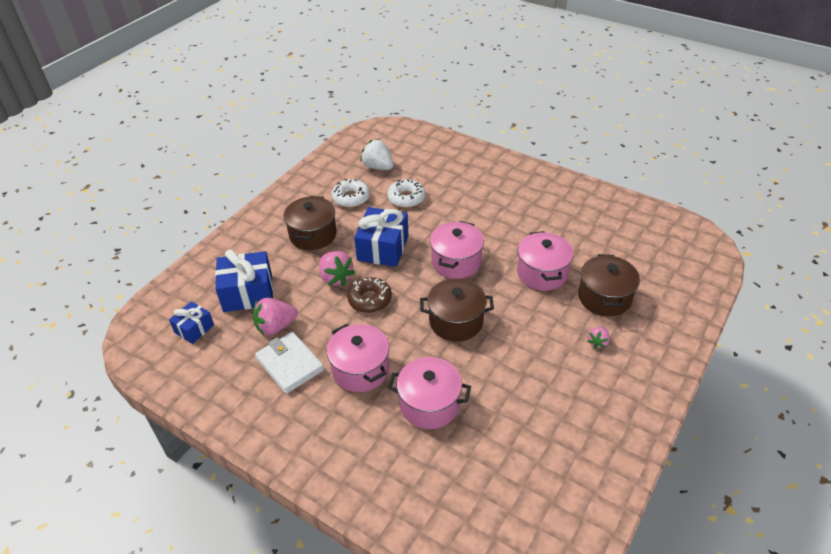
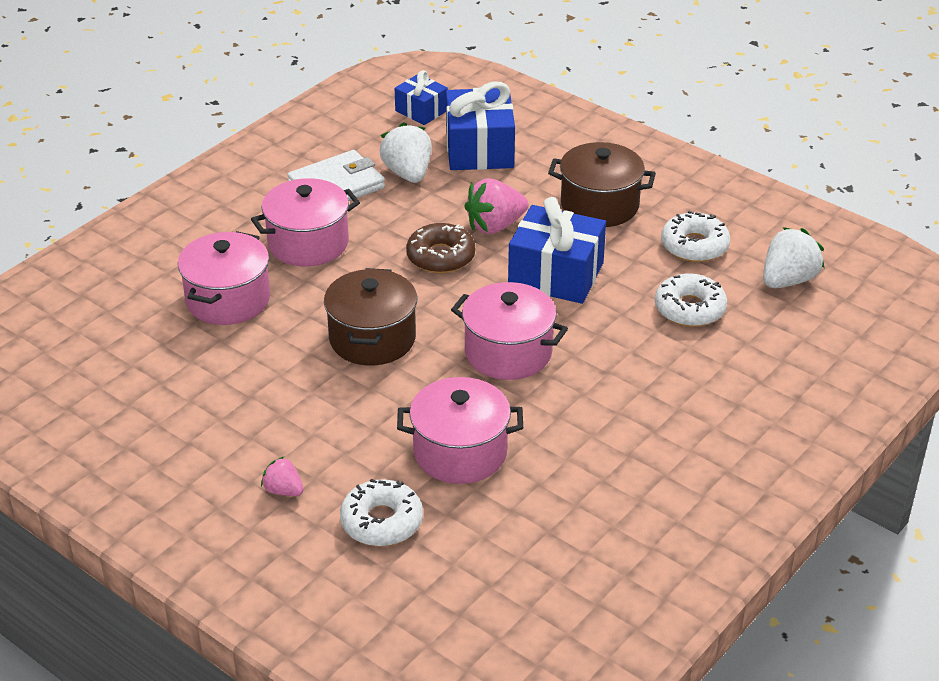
camera: 95 degrees right, 5 degrees down
pink strawberry [253,298,298,336] -> white strawberry [379,122,432,183]
brown pot [578,254,640,316] -> white donut [340,479,423,546]

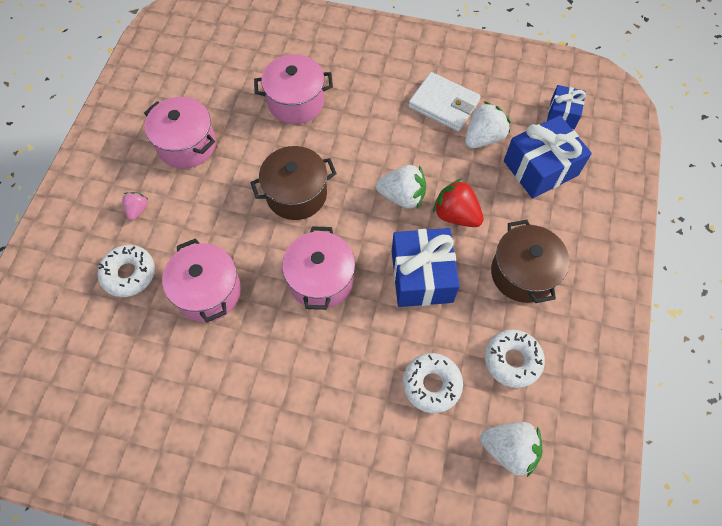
camera: 65 degrees right, 25 degrees up
pink pot [251,178,360,267] -> pink pot moved to [144,97,216,169]
brown donut [406,223,475,273] -> white strawberry [376,165,426,209]
pink strawberry [464,179,528,234] -> red strawberry [433,179,484,227]

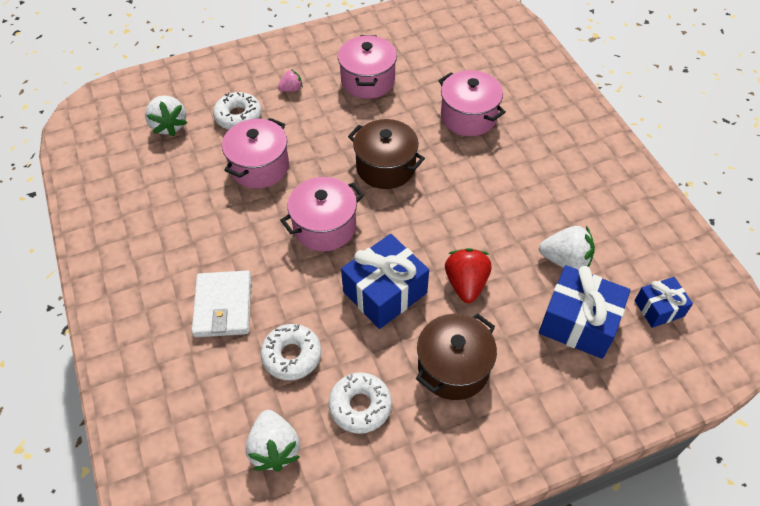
camera: 55 degrees right, 10 degrees down
white strawberry [376,165,426,209] -> white strawberry moved to [145,95,188,137]
white wallet [408,72,481,131] -> white wallet moved to [192,270,251,337]

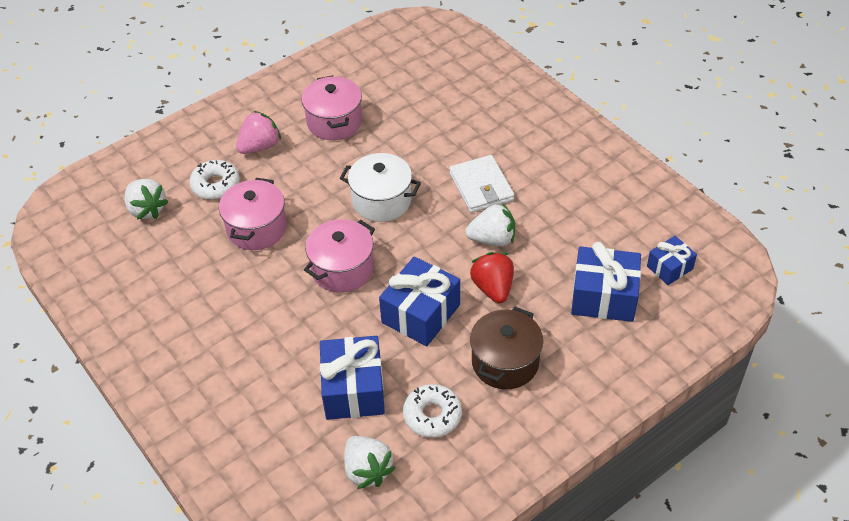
camera: 15 degrees left, 5 degrees down
white wallet [192,270,251,337] -> white wallet moved to [449,155,514,213]
white donut [261,324,321,380] -> blue gift [320,336,385,420]
pink strawberry [278,69,302,92] -> pink strawberry [236,111,281,154], size x1.77
brown pot [348,119,425,189] -> white pot [340,153,421,222]
pink pot [438,70,506,136] -> none
white strawberry [539,226,595,269] -> white strawberry moved to [465,203,515,247]

